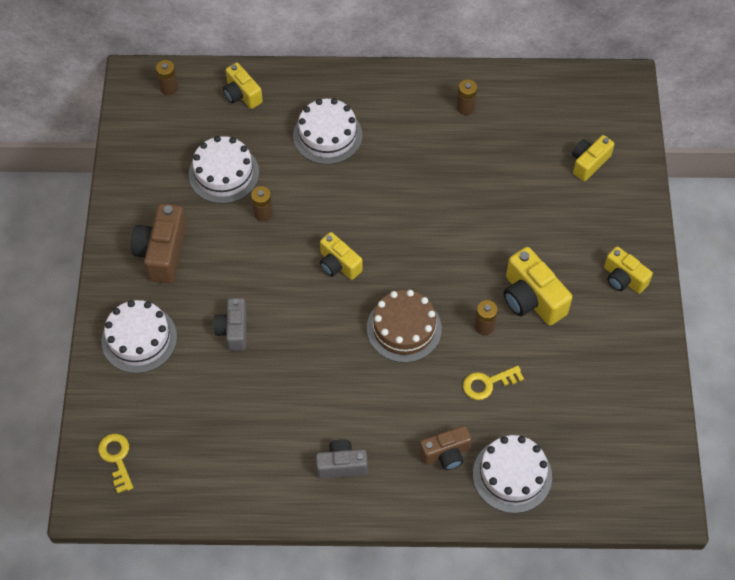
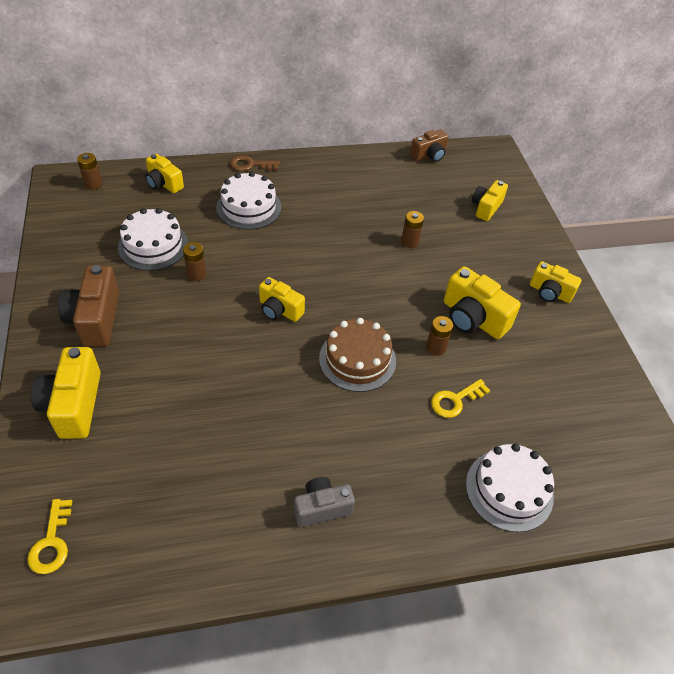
camera: 15 degrees left, 10 degrees down
yellow key [98,434,133,493] -> yellow key turned 150 degrees counterclockwise [27,499,72,574]
white cake [101,300,177,373] -> yellow camera [31,347,101,439]
grey camera [214,298,246,351] -> none
brown camera [419,426,472,470] -> brown camera moved to [410,129,449,162]
brown battery [457,79,477,115] -> brown battery moved to [401,211,424,248]
none -> brown key [230,155,280,171]

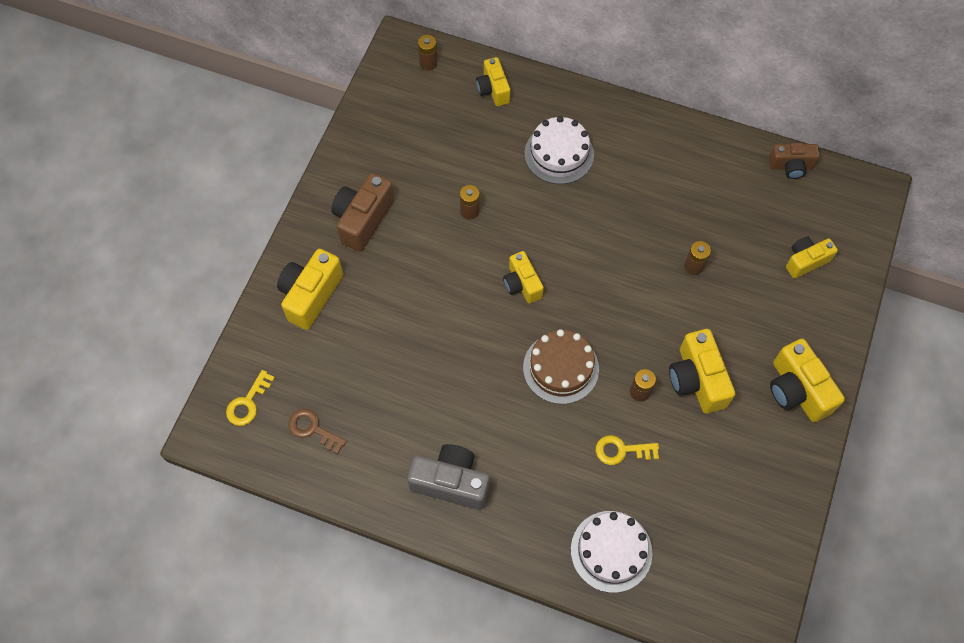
camera: 35 degrees right, 15 degrees up
white cake [118,208,188,271] -> none
brown key [230,155,280,171] -> brown key moved to [288,409,347,454]
grey camera [294,477,355,527] -> grey camera [407,444,489,510], size x1.54
yellow camera [530,261,582,303] -> yellow camera [770,338,845,422], size x1.54

